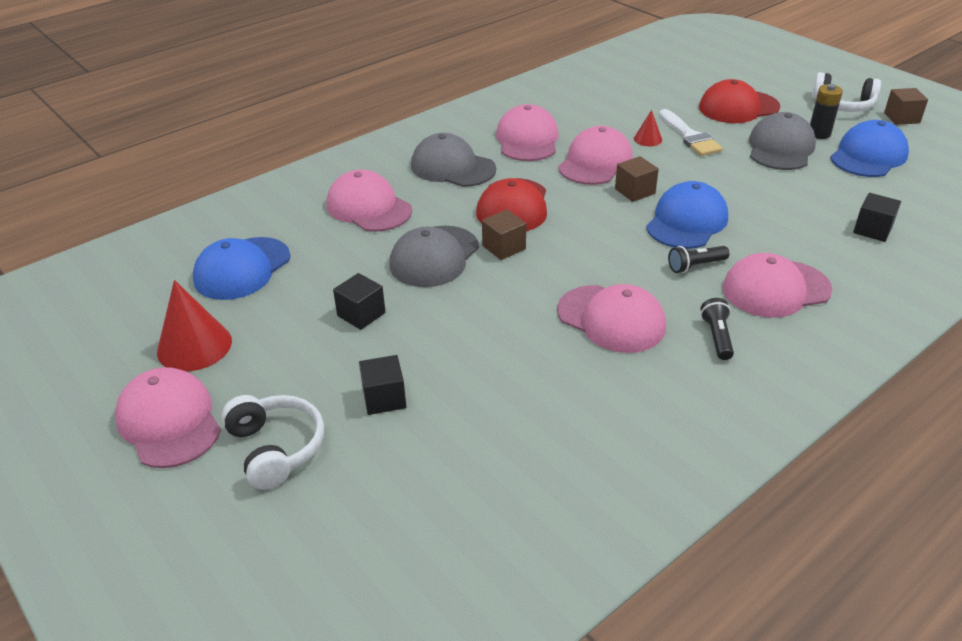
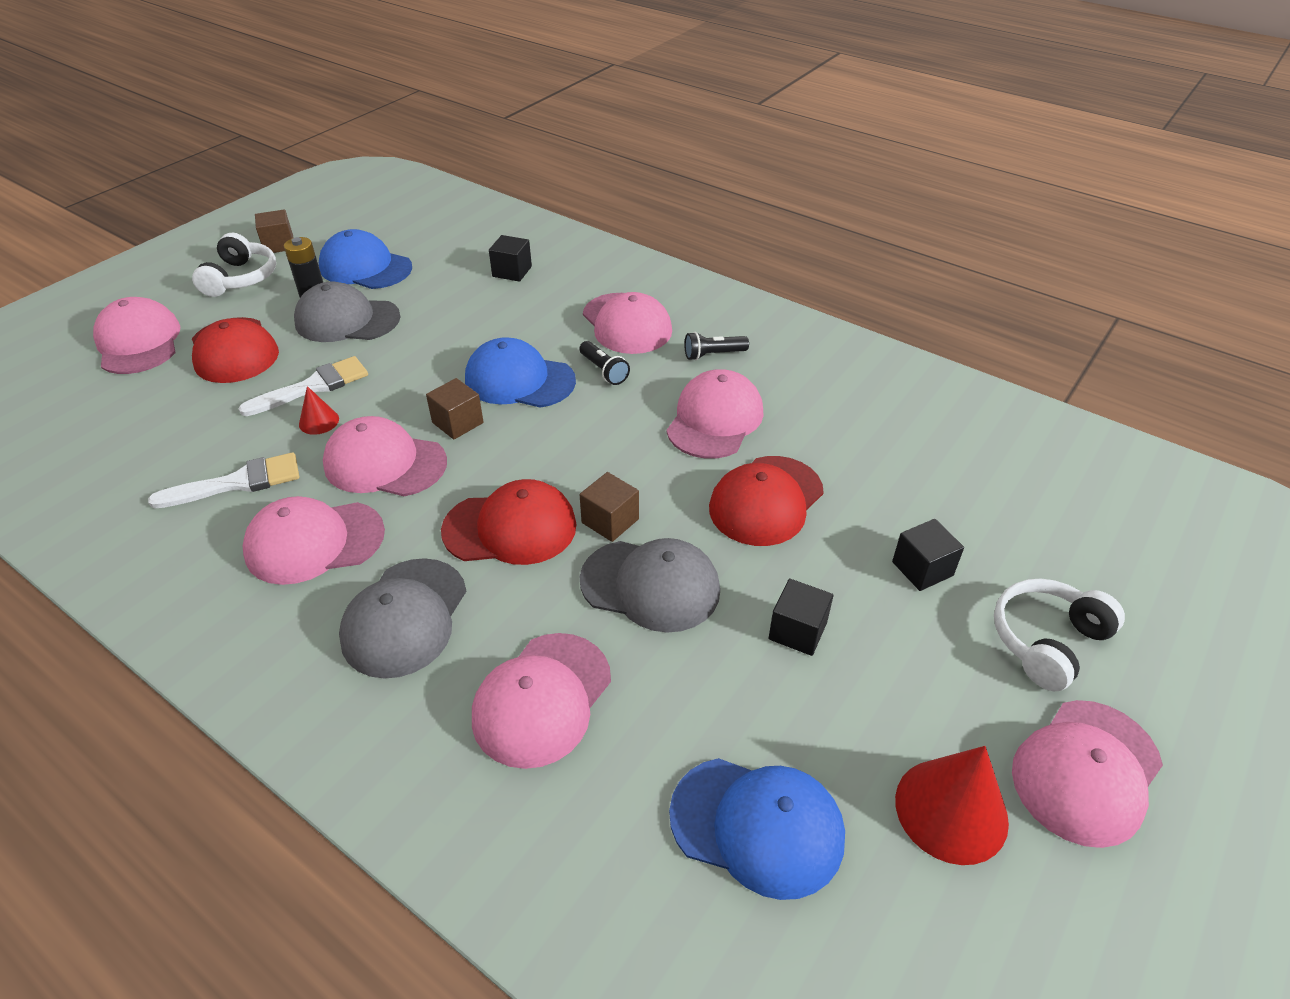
camera: 105 degrees left, 5 degrees up
none -> pink cap [93,297,180,374]
none -> white brush [148,452,299,508]
none -> red cap [709,456,824,546]

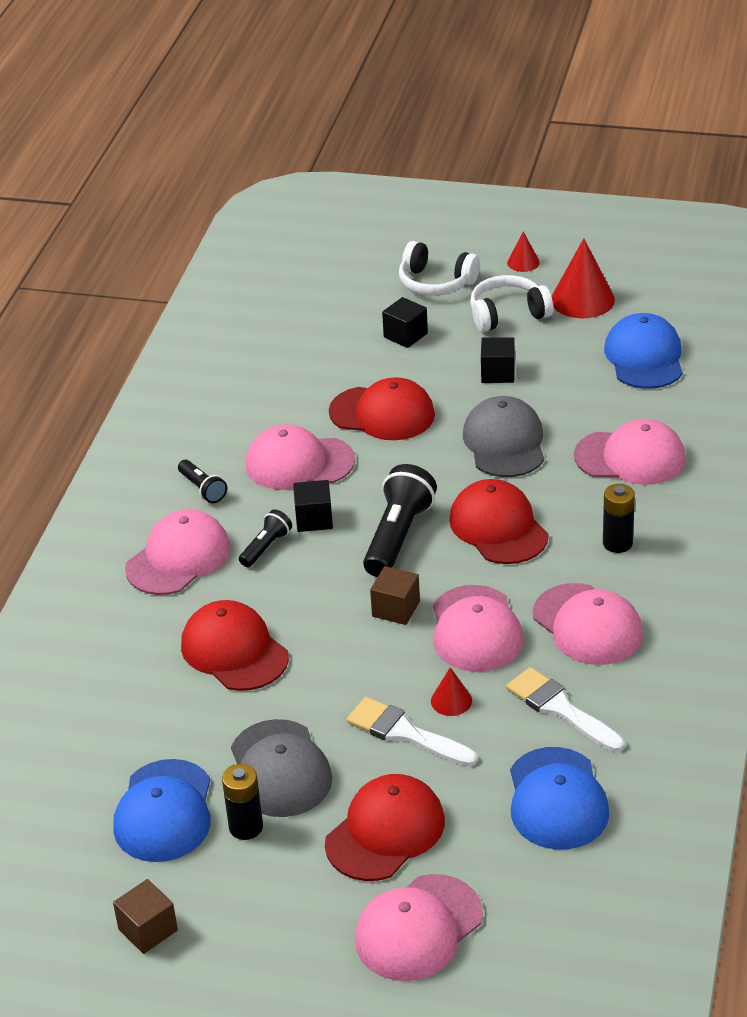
camera: 110 degrees left, 5 degrees down
white headphones [192,233,276,297] -> white headphones moved to [470,275,553,332]
grey cap [339,558,466,678] -> black battery [603,484,635,553]
blue cap [465,337,576,408] -> blue cap moved to [510,747,609,850]
black cube [489,235,532,282] -> black cube moved to [293,480,333,532]
brown cube [580,472,639,542] -> none
pink cap [1012,700,1163,848] -> red cone [507,232,540,272]
none -> red cap [181,600,289,691]
none -> black flashlight [363,464,437,577]

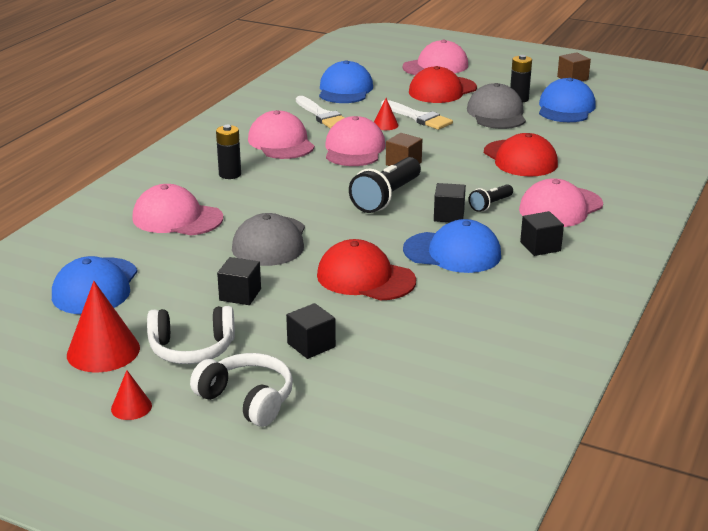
camera: 170 degrees left, 10 degrees down
black flashlight [178,460,227,503] -> black cube [520,211,564,256]
pink cap [246,424,355,490] -> blue cap [403,219,501,273]
red cap [449,479,548,564] -> none

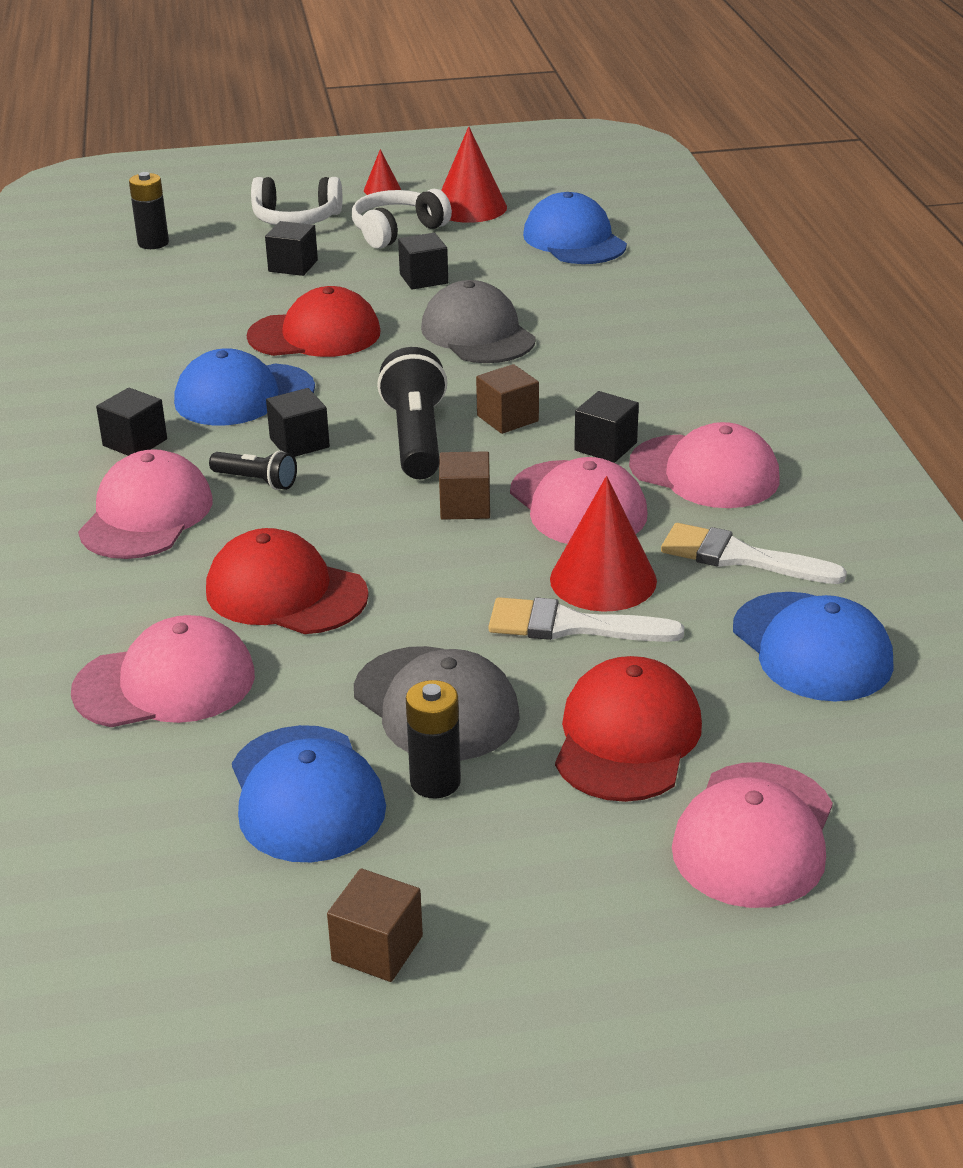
camera: 145 degrees right, 5 degrees up
pink cap [132,184,223,235] -> pink cap moved to [71,615,255,727]
black battery [216,125,241,179] -> black battery moved to [129,172,169,249]
red cone [374,98,399,130] -> red cone [550,476,657,612], size x1.92
black flashlight [469,184,513,212] -> black flashlight turned 105 degrees clockwise [209,450,297,490]
none -> brown cube [476,364,539,434]
none -> black cube [574,391,639,463]

